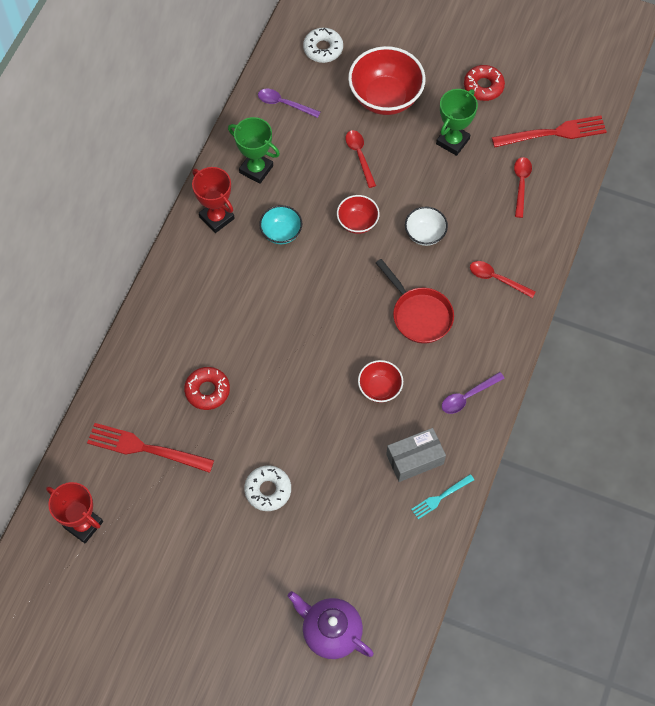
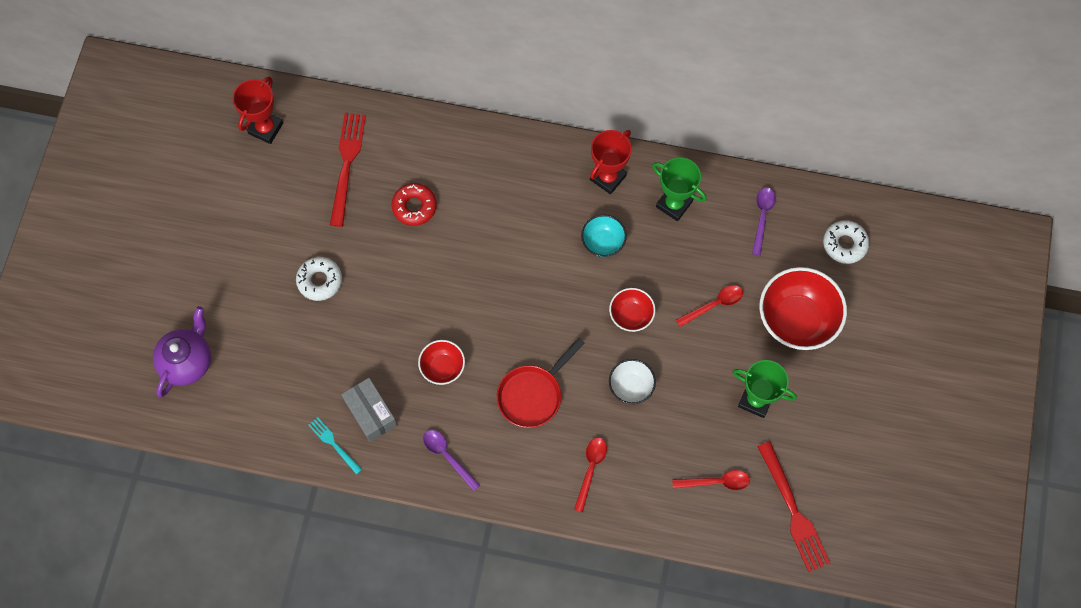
camera: 80 degrees right, 5 degrees up
green trophy [228,117,280,184] -> green trophy turned 75 degrees counterclockwise [652,157,707,221]
red donut [464,65,505,101] -> none

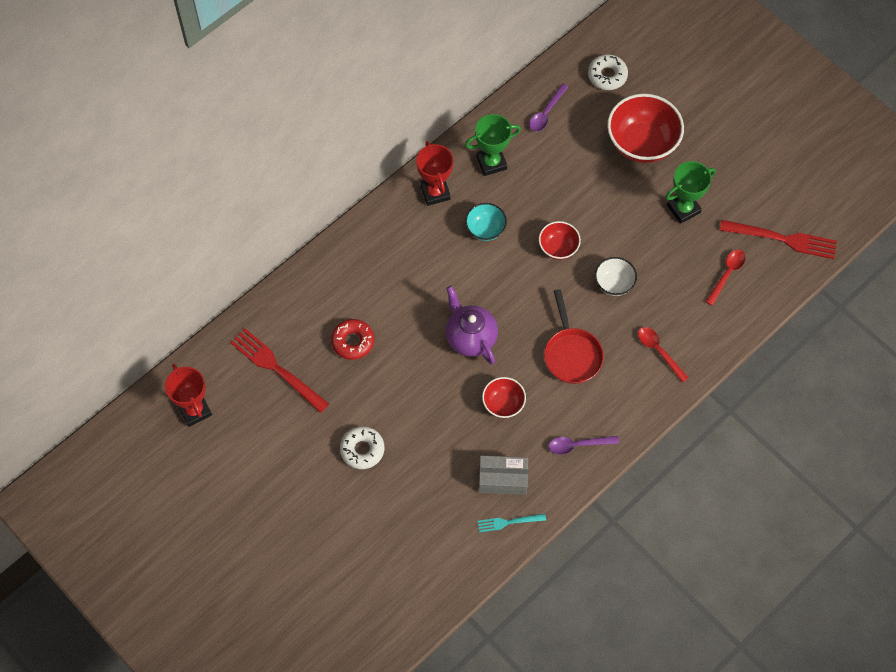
camera: 55 degrees left, 5 degrees down
purple teapot [153,306,211,397] -> purple teapot moved to [446,286,498,364]
red spoon [676,285,743,327] -> none
purple spoon [752,187,776,255] -> purple spoon turned 105 degrees counterclockwise [529,83,568,132]

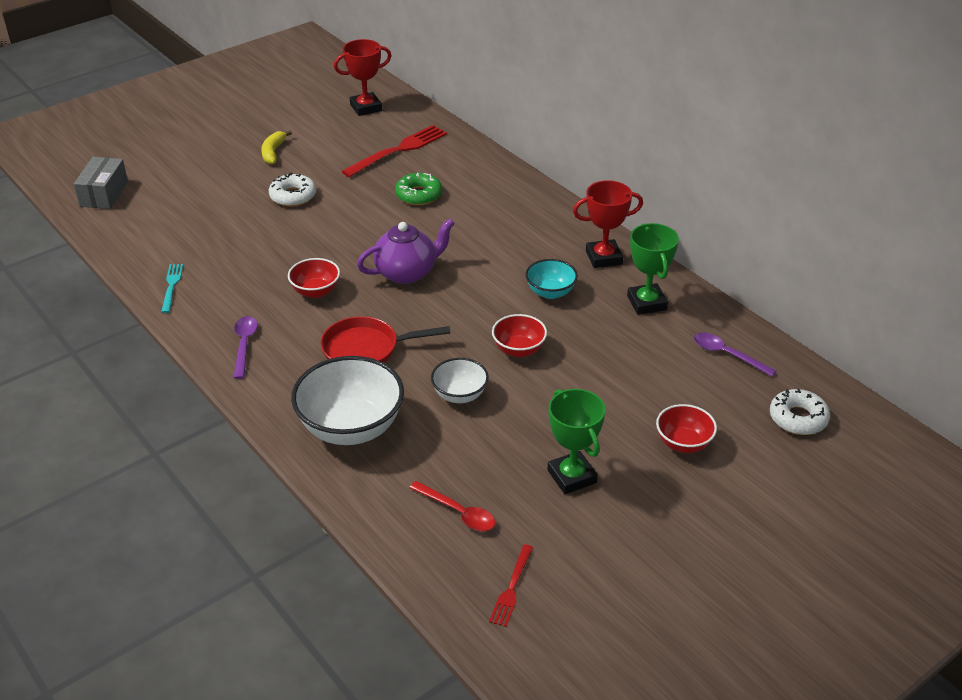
camera: 95 degrees right, 25 degrees down
red donut [331,319,374,360] -> green donut [395,173,442,205]
grey box [479,456,528,495] -> grey box moved to [74,157,128,209]
red bowl [607,94,684,163] -> red bowl [656,404,717,453], size x0.54
red spoon [638,327,688,383] -> white bowl [291,356,404,445]
red fork [720,220,837,259] -> red fork [489,544,533,627], size x0.54
none -> yellow banana [261,130,292,164]

